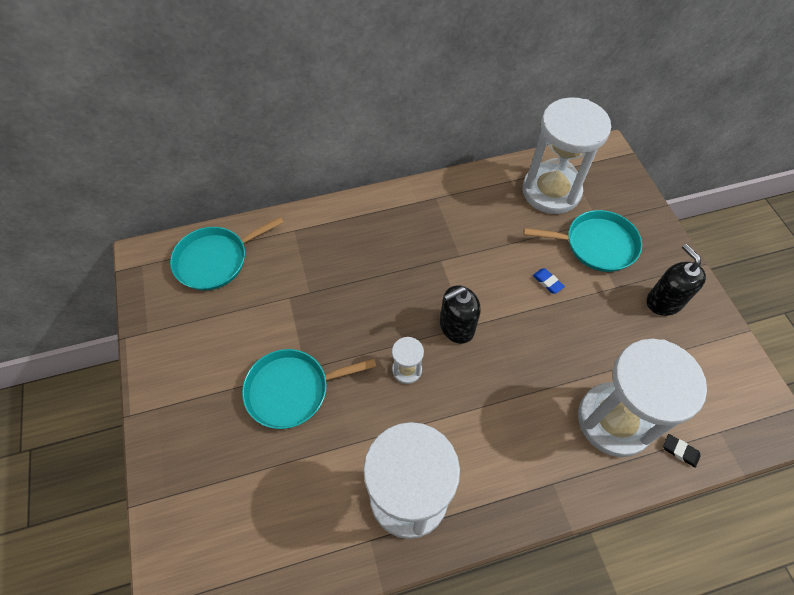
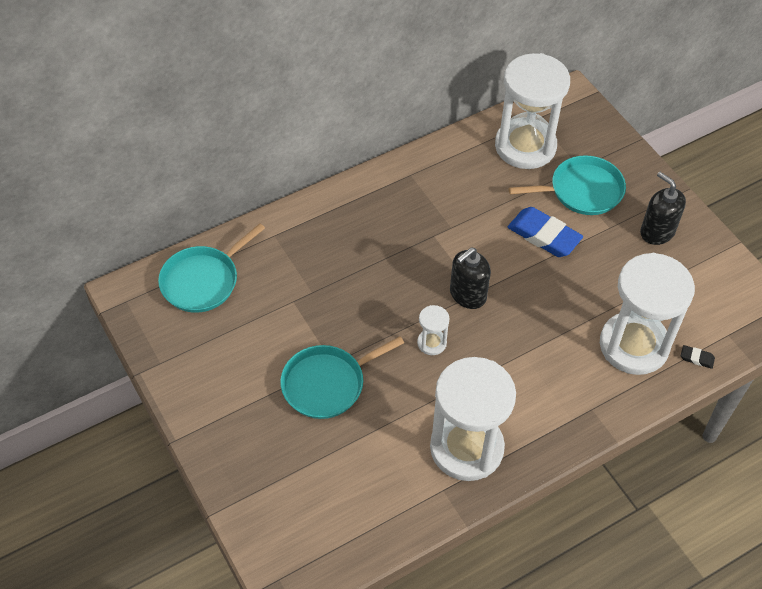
camera: 15 degrees left, 5 degrees down
blue eraser [533,269,565,294] -> blue eraser [508,207,583,257], size x2.27

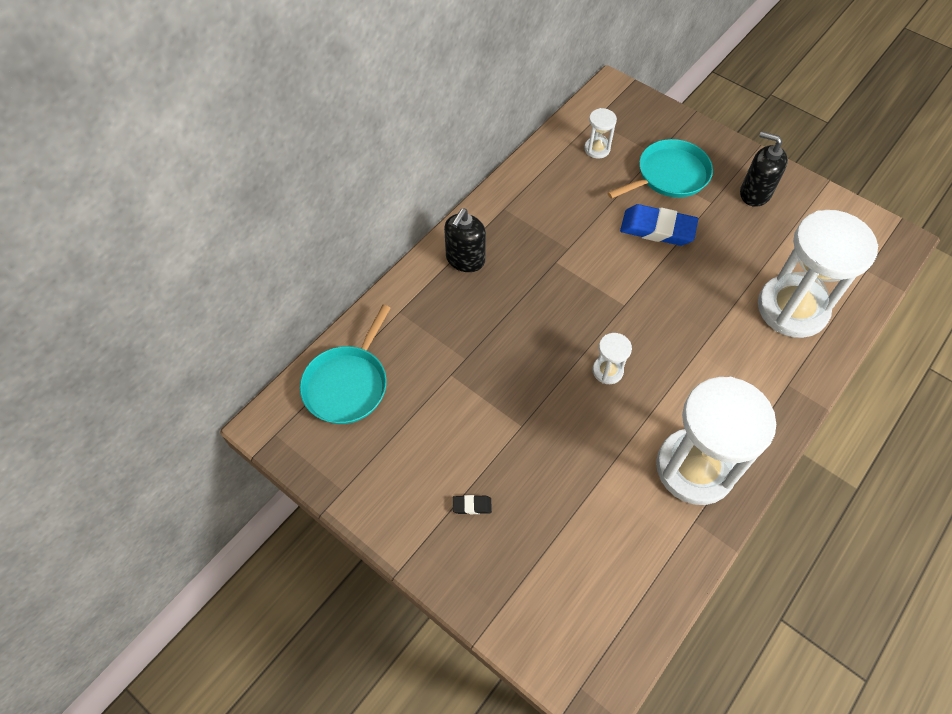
camera: 20 degrees left, 5 degrees up
turquoise pan [280,336,404,419] -> none
black soap dispenser [450,248,491,309] -> black soap dispenser moved to [444,209,486,272]
white hourglass [495,53,570,169] -> white hourglass [584,108,617,158], size x0.42
black eraser [681,345,715,369] -> black eraser moved to [453,495,492,514]

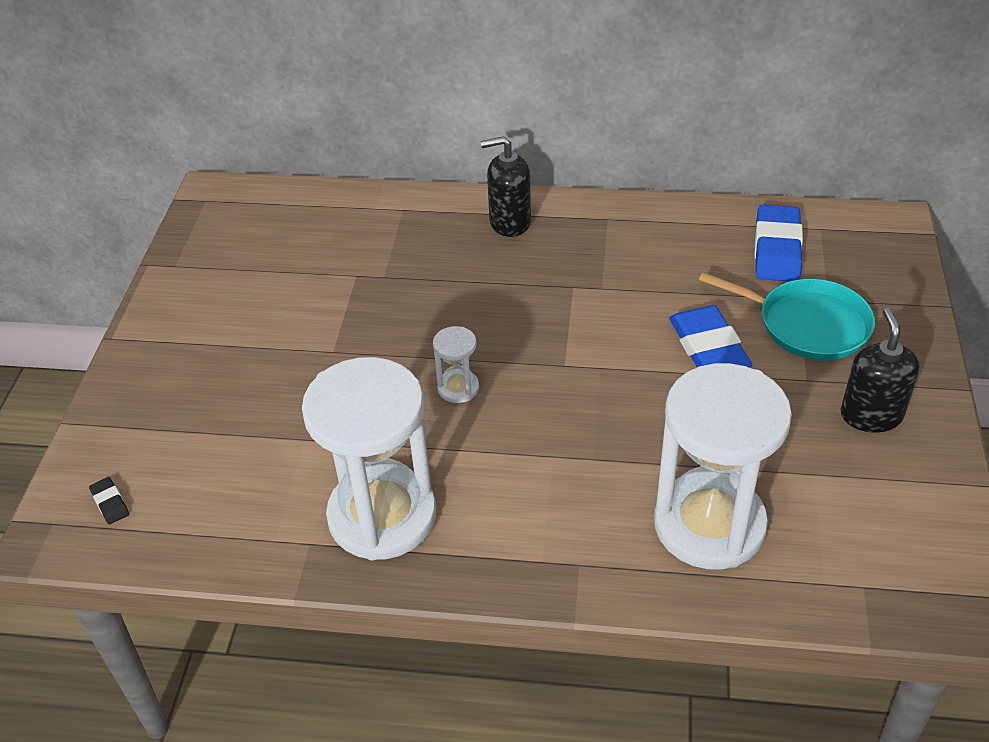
camera: 60 degrees right, 15 degrees down
turquoise pan [300,305,391,424] -> none
black eraser [453,495,492,514] -> black eraser moved to [89,477,129,524]
white hourglass [584,108,617,158] -> blue eraser [755,205,803,281]

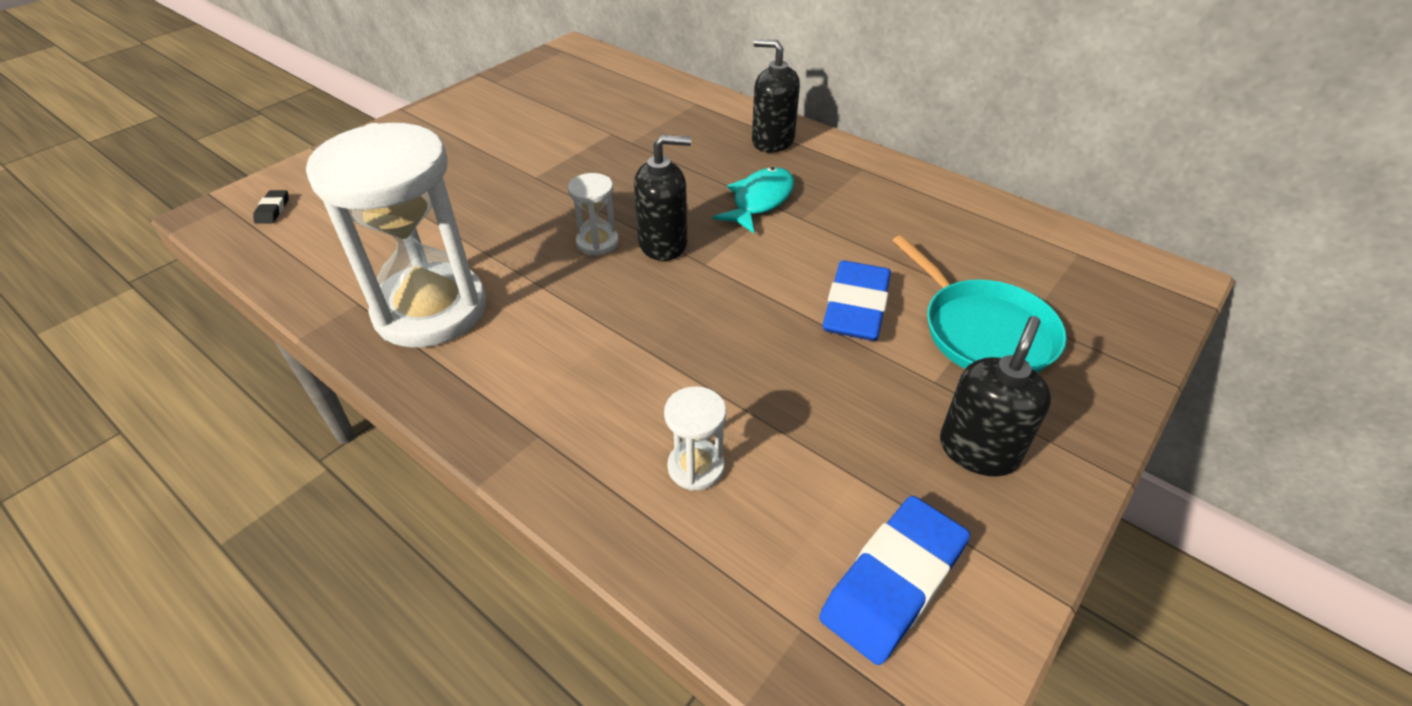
camera: 30 degrees right, 0 degrees up
white hourglass [654,363,792,569] -> white hourglass [664,386,726,490], size x0.42
blue eraser [755,205,803,281] -> blue eraser moved to [819,496,970,665]
none -> black soap dispenser [634,135,691,261]
none -> turquoise fish [713,167,794,233]

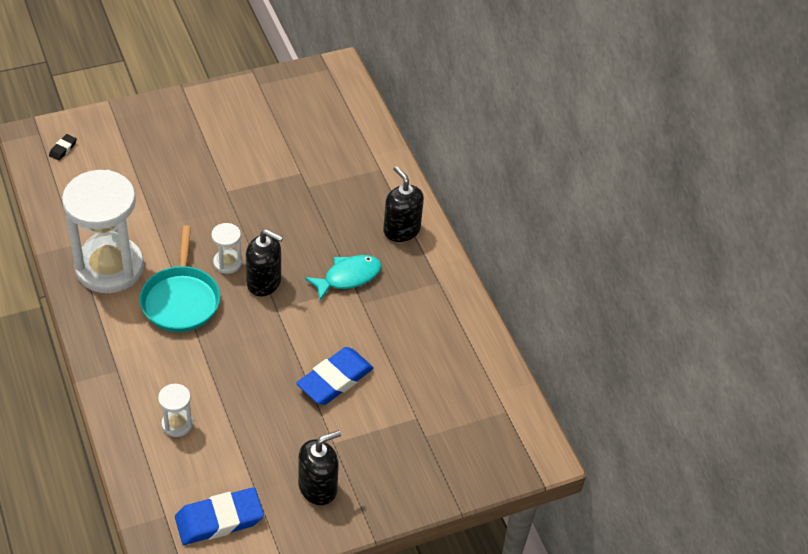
camera: 25 degrees right, 5 degrees up
turquoise pan [892,235,1067,373] -> turquoise pan moved to [140,225,220,332]

